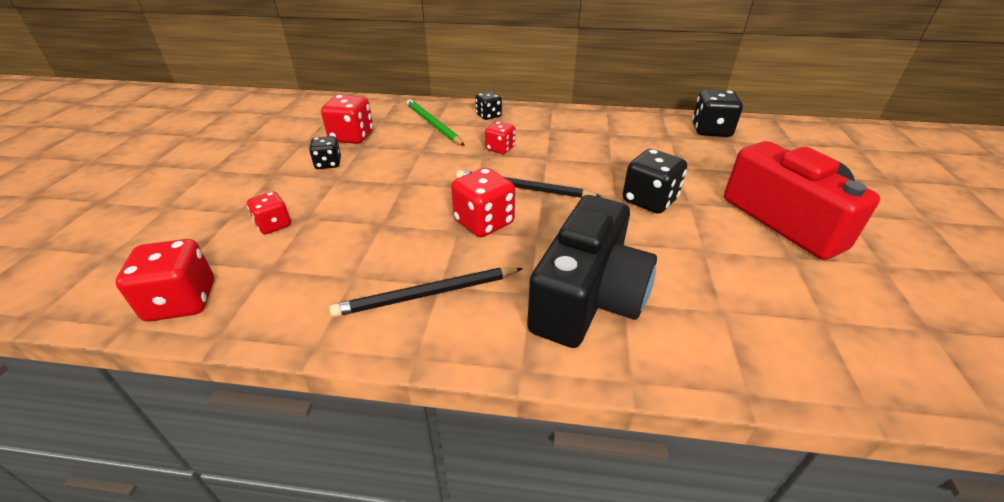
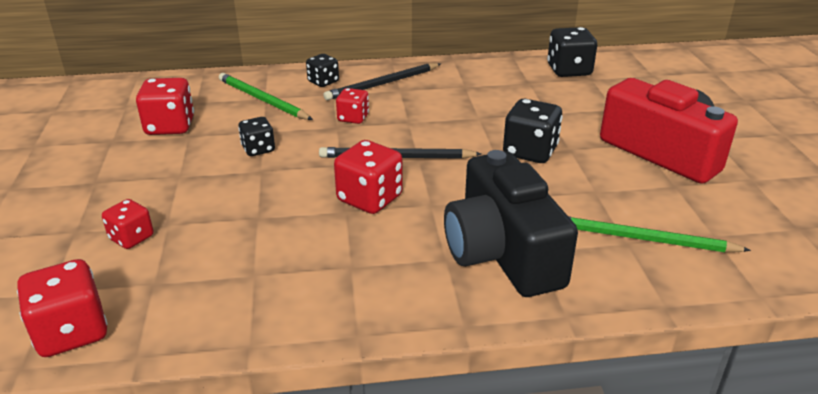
camera: 15 degrees left, 5 degrees down
black dice [309,136,341,169] -> black dice moved to [238,117,275,156]
black pencil [329,268,523,317] -> black pencil moved to [323,63,441,100]
black camera [527,195,657,348] -> black camera turned 150 degrees clockwise [444,150,578,297]
none -> green pencil [568,216,751,253]

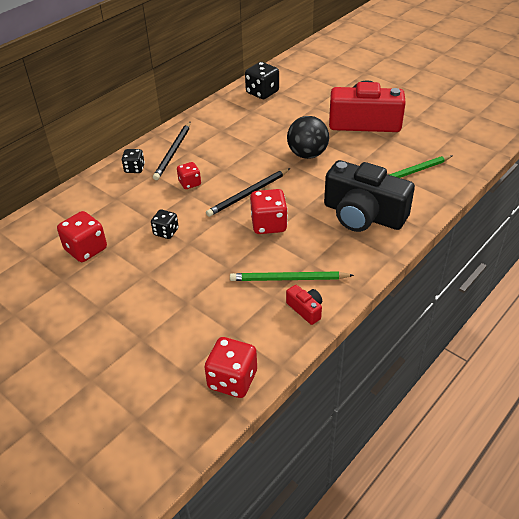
camera: 40 degrees left, 10 degrees up
red dice [102,199,153,249] -> none
green pencil [219,73,313,120] -> green pencil moved to [230,271,354,281]
black dice [503,99,563,163] -> black ball [287,116,329,159]
none -> red camera [286,285,322,325]

